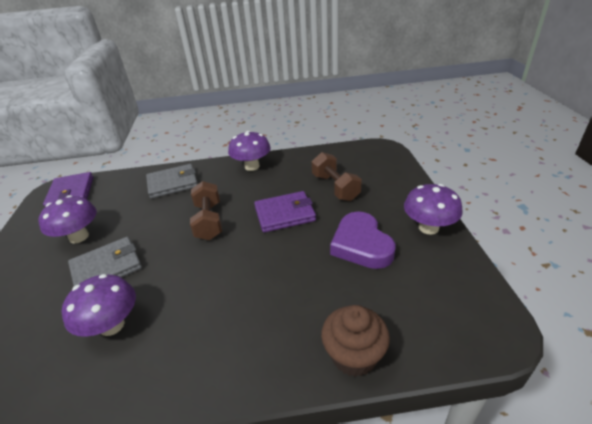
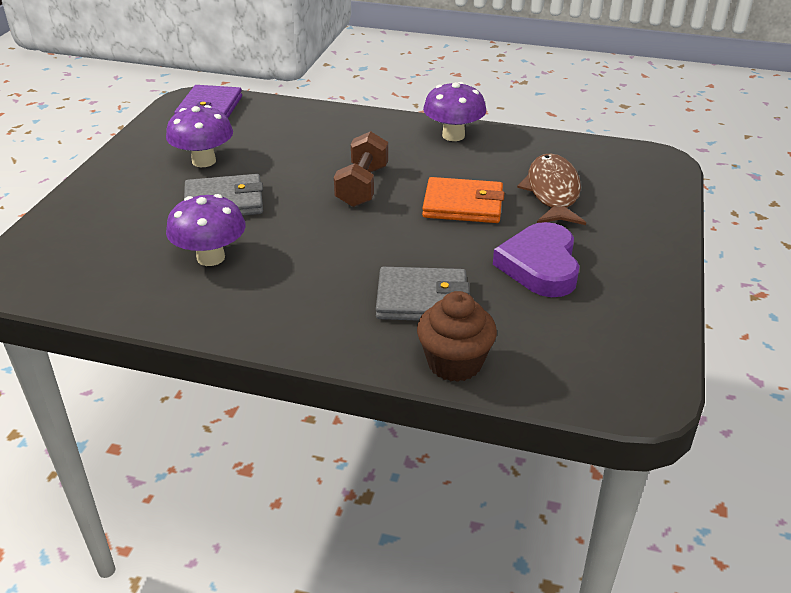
camera: 20 degrees right, 0 degrees up
grey wallet [146,164,198,199] -> grey wallet moved to [376,267,470,321]
purple wallet [254,191,316,232] -> orange wallet [422,177,504,223]
brown dumbbell [312,152,362,201] -> brown fish [517,153,586,225]
purple mushroom [404,184,463,235] -> none

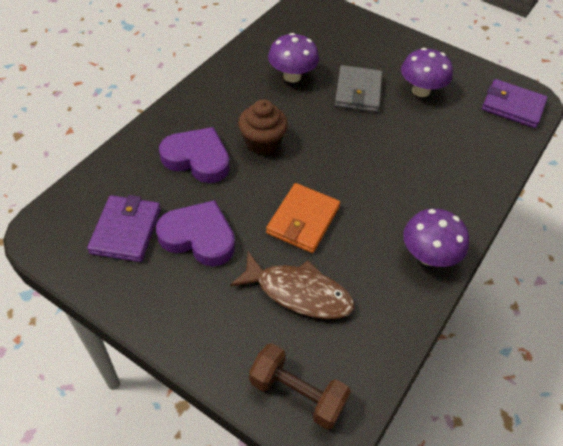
camera: 105 degrees right, 15 degrees up
brown dumbbell [334,131,388,207] -> brown dumbbell moved to [249,343,351,430]
grey wallet [376,267,470,321] -> purple heart [159,127,230,183]
brown cupcake [417,291,497,382] -> brown cupcake moved to [238,99,288,155]
none -> purple wallet [87,195,161,262]

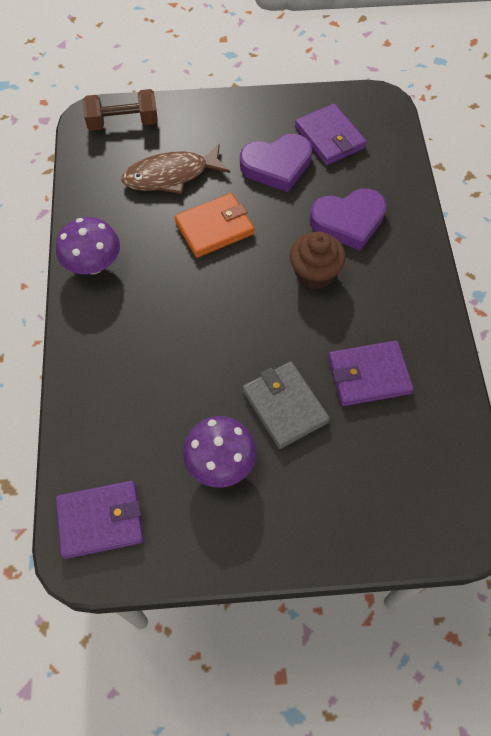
camera: 145 degrees right, 10 degrees up
orange wallet [266,183,340,253] -> orange wallet turned 75 degrees clockwise [175,193,254,258]
purple mushroom [268,33,319,83] -> purple wallet [328,340,413,406]

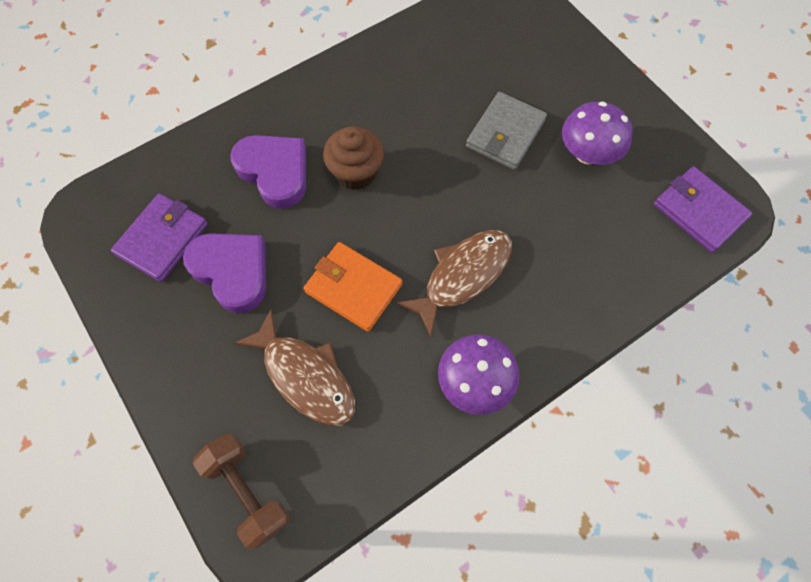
camera: 120 degrees left, 5 degrees up
purple wallet [328,340,413,406] -> none
none -> brown fish [396,230,512,337]

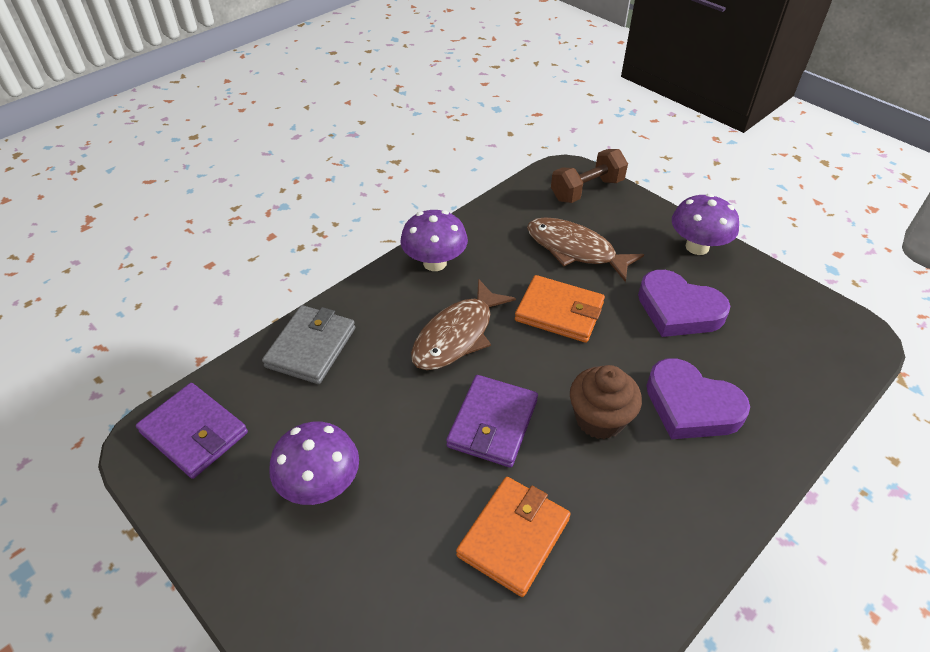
camera: 170 degrees right, 20 degrees down
purple wallet [111,193,208,282] -> purple wallet moved to [446,375,538,468]
brown dumbbell [192,434,290,549] -> brown dumbbell turned 75 degrees counterclockwise [551,149,628,203]
grey wallet [466,92,547,170] -> grey wallet moved to [262,305,355,384]
none -> orange wallet [456,477,571,597]
none -> purple mushroom [672,194,739,255]

